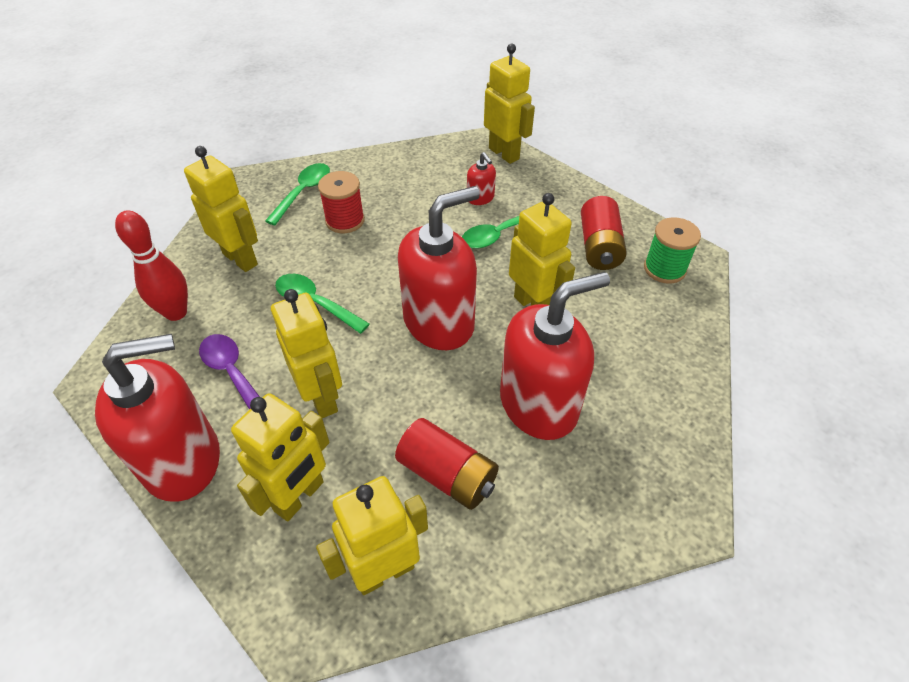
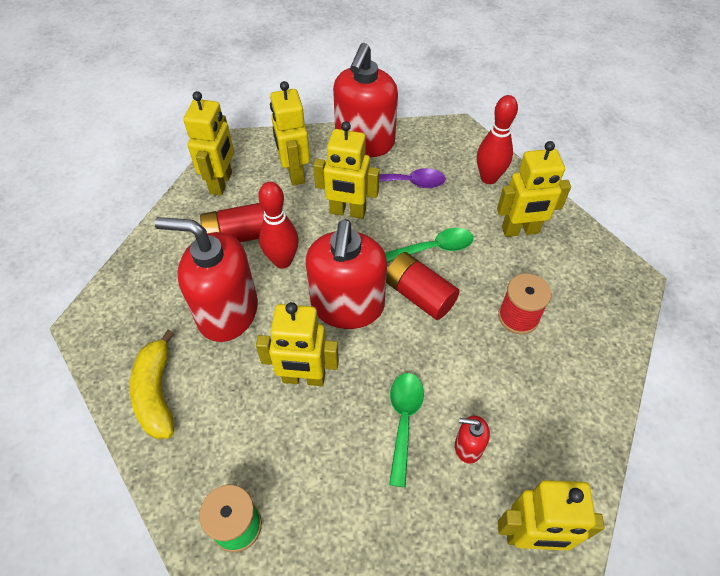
camera: 130 degrees right, 5 degrees up
green spoon [265,163,330,225] -> none
red soap dispenser [500,272,610,440] -> red soap dispenser turned 90 degrees clockwise [154,217,258,342]
red battery [581,196,627,270] -> red battery moved to [386,252,460,320]
none -> yellow banana [130,330,174,439]
none -> red bowling pin [258,182,299,269]

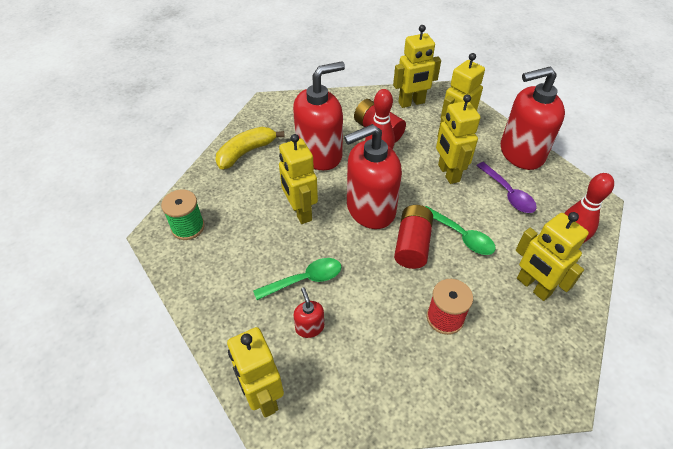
camera: 60 degrees right, 5 degrees down
red soap dispenser [154,217,258,342] -> red soap dispenser turned 75 degrees clockwise [293,61,345,170]

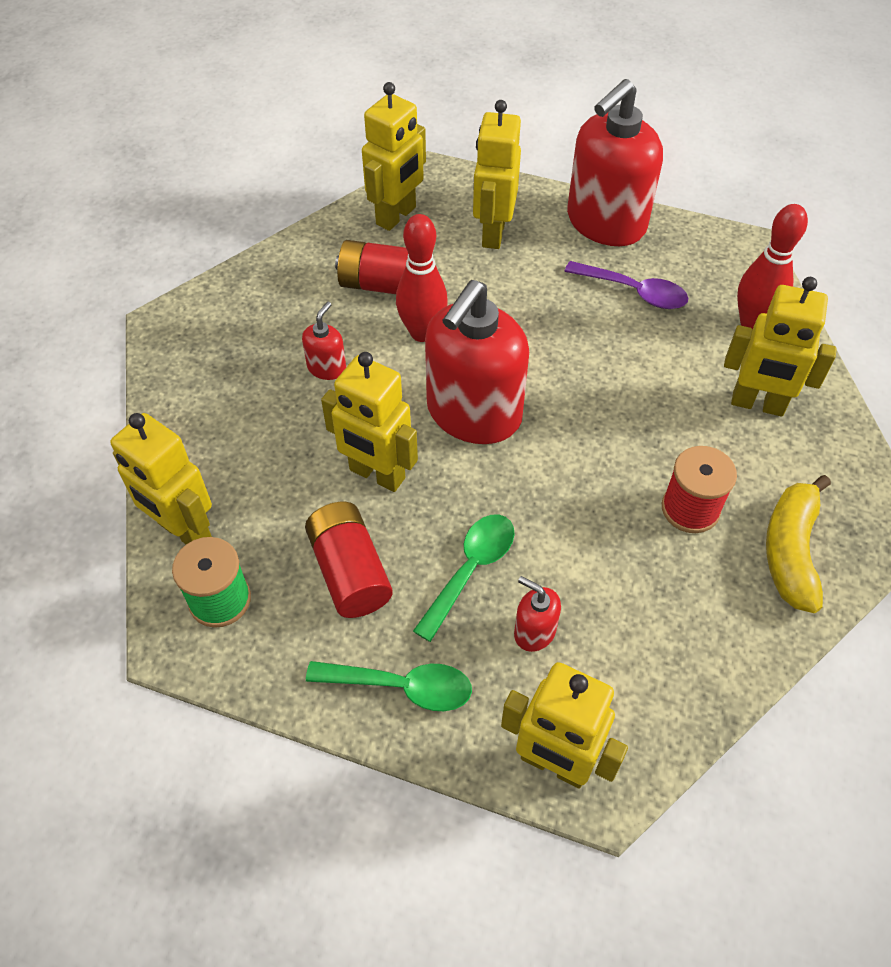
camera: 35 degrees left, 5 degrees up
yellow banana [216,127,284,170] -> yellow banana moved to [766,475,831,613]
red soap dispenser [293,61,345,170] -> red soap dispenser [302,302,346,380], size x0.42
red battery [394,205,433,269] -> red battery moved to [305,502,393,618]
green spoon [425,206,496,255] -> green spoon moved to [306,661,472,711]
yellow robot [436,94,480,184] -> yellow robot moved to [110,413,212,544]

